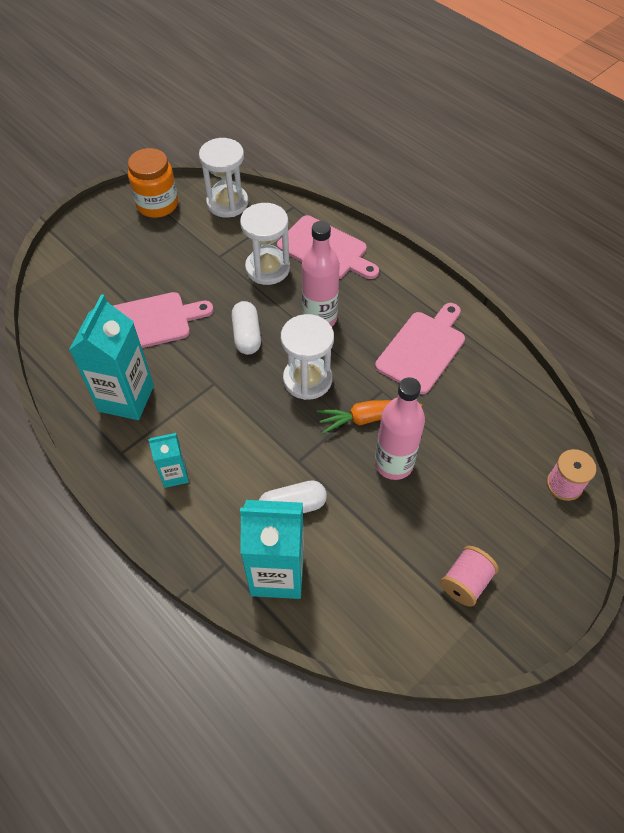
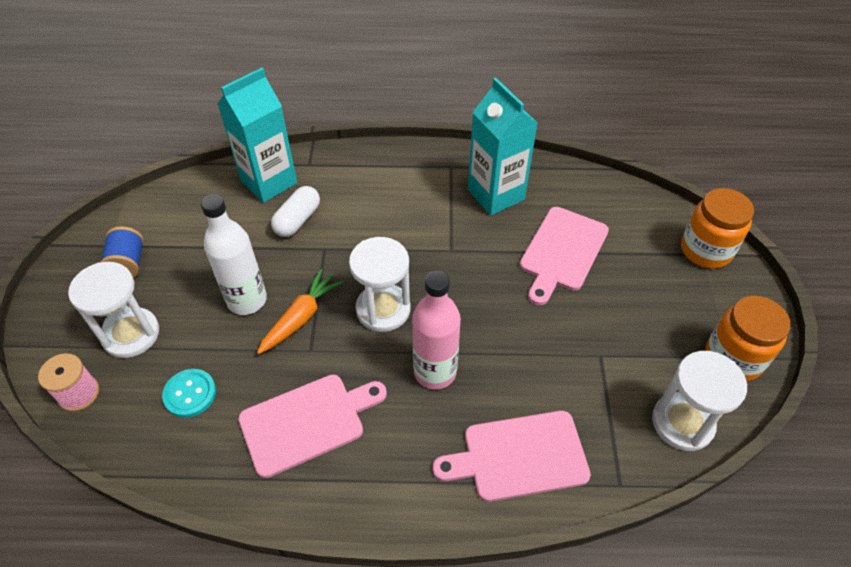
camera: 135 degrees right, 5 degrees down
turquoise carton [148,433,189,488] -> none
white capsule [231,301,261,355] -> none
white hourglass [240,203,290,285] -> white hourglass moved to [68,262,159,358]
pink cutting board [375,303,465,394] -> pink cutting board turned 105 degrees counterclockwise [238,374,387,478]
pink bottle [375,377,425,480] -> white bottle [201,194,267,315]
pink spool [440,546,498,607] -> blue spool [100,226,144,278]
none -> turquoise button [162,369,216,418]
none -> orange jar [681,188,754,269]

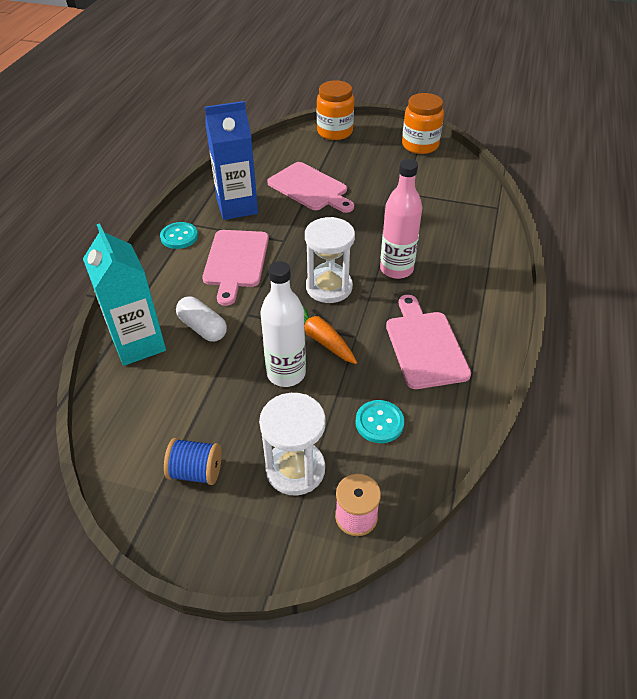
camera: 75 degrees left, 5 degrees down
pink cutting board [433,411,591,502] -> pink cutting board moved to [202,230,269,306]
turquoise carton [468,77,538,215] -> blue carton [205,101,258,220]
white hourglass [652,351,747,451] -> none
none -> turquoise button [160,222,198,249]

